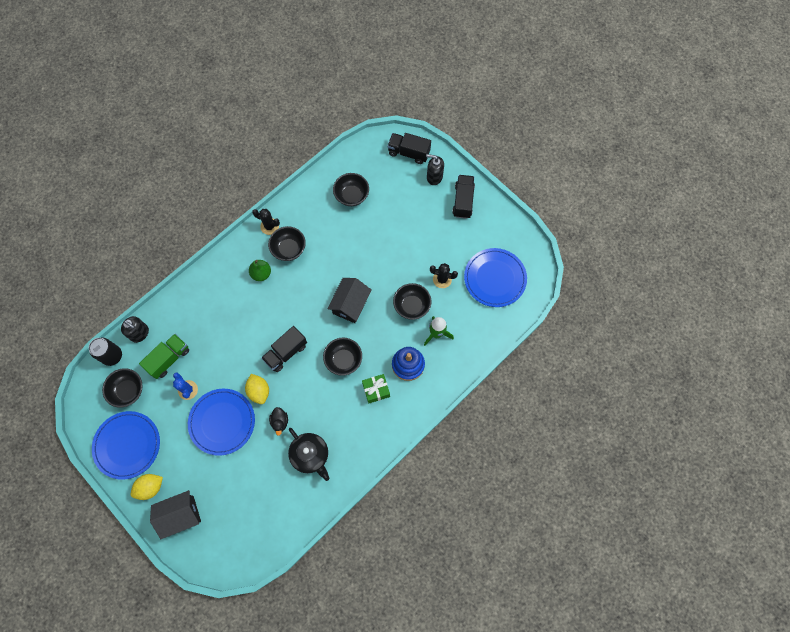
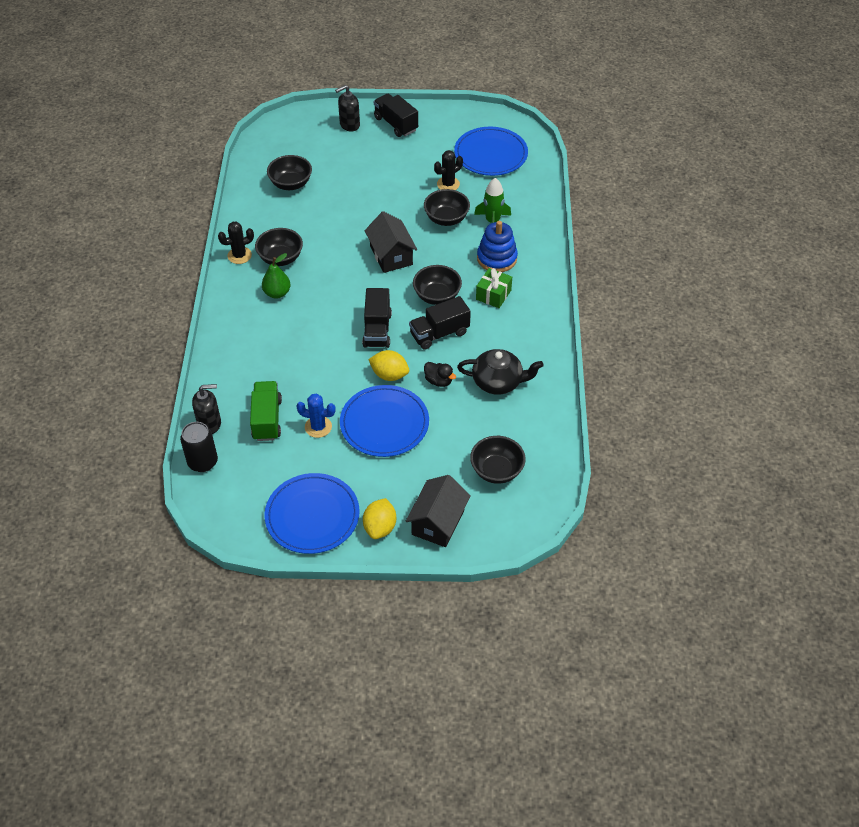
camera: 45 degrees left, 20 degrees down
black bowl [102,368,142,408] -> black bowl moved to [470,436,526,484]
black truck [387,133,431,164] -> black truck moved to [409,296,471,350]

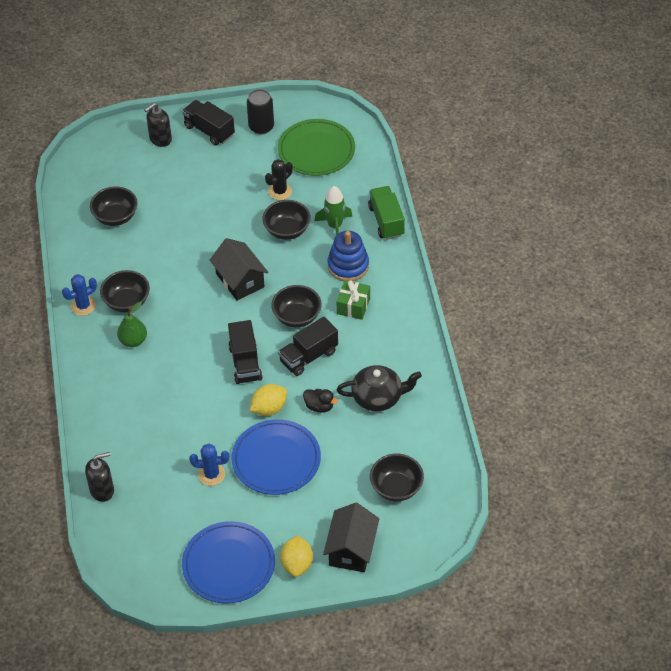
camera: 10 degrees left, 0 degrees up
black can [180,422,218,472] -> black can moved to [247,89,274,135]
black cactus [218,222,254,264] -> blue cactus [62,274,97,316]
green truck [250,381,282,441] -> green truck moved to [368,186,405,240]
yellow lemon [368,350,409,381] -> yellow lemon turned 45 degrees counterclockwise [250,384,287,416]
blue plate [454,127,528,176] -> green plate [278,119,355,176]

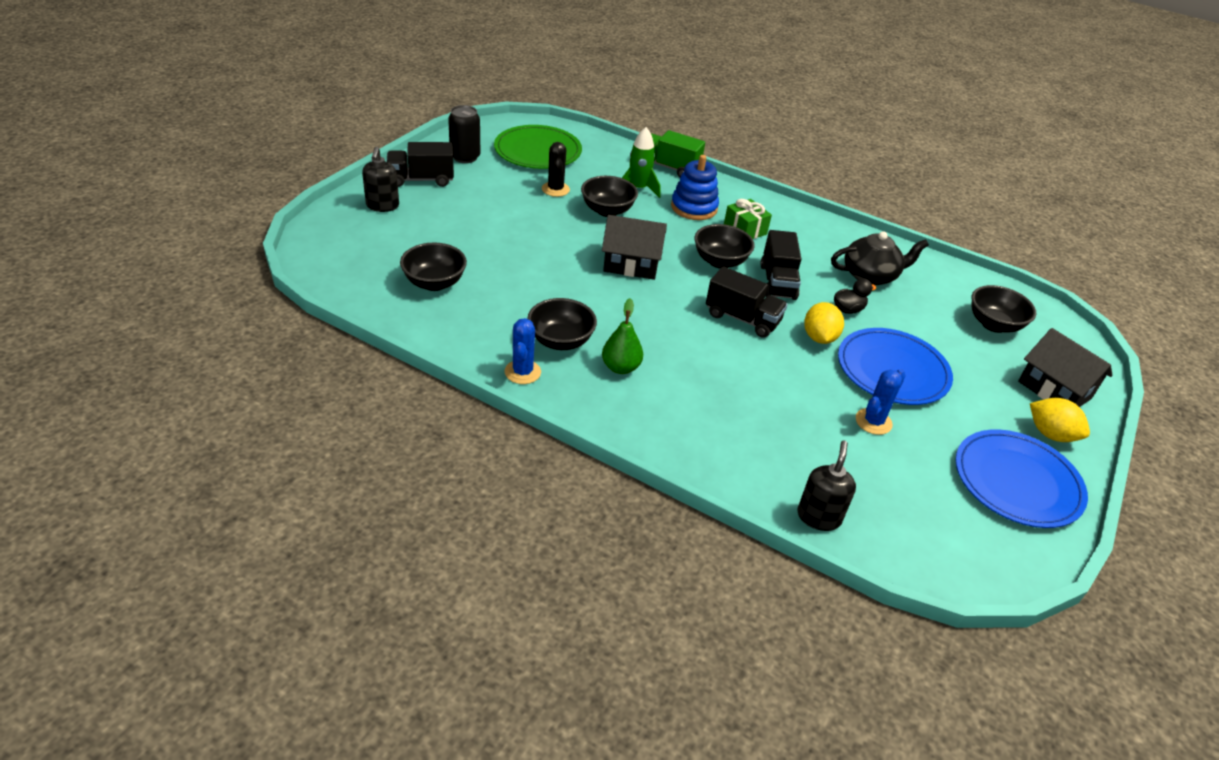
camera: 55 degrees left, 10 degrees down
black teapot [336,365,422,411] -> black teapot turned 45 degrees clockwise [831,231,929,285]

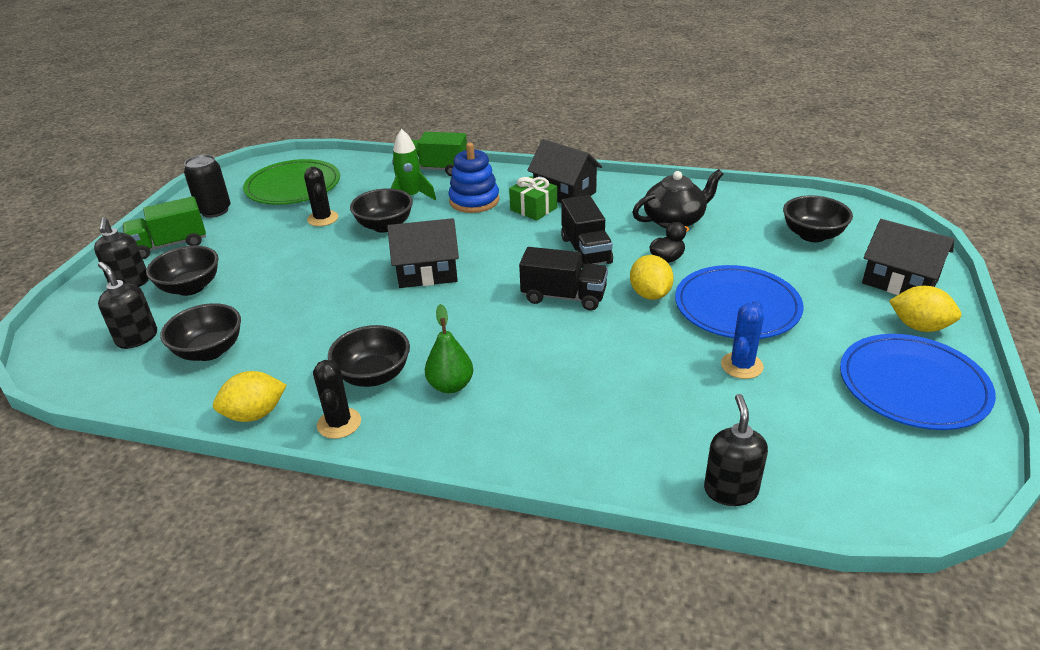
camera: 10 degrees left, 5 degrees down
black truck [387,142,454,187] -> green truck [122,196,206,259]
blue cactus [505,318,541,384] -> black cactus [313,360,361,439]
black bowl [694,224,755,269] -> black bowl moved to [146,245,219,296]
none -> black soap dispenser [98,262,157,349]
none -> yellow lemon [213,371,287,422]
none -> black house [527,139,602,203]

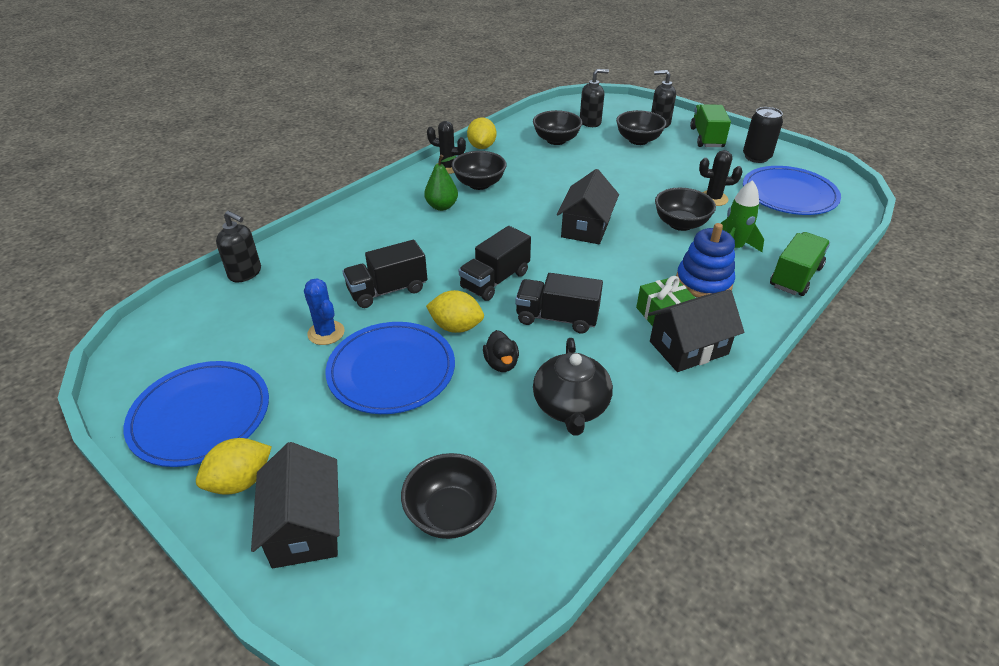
camera: 115 degrees right, 5 degrees up
green plate [243,159,340,205] -> blue plate [743,166,841,215]
black house [862,219,954,295] -> black house turned 75 degrees counterclockwise [251,442,340,568]
none -> black truck [342,240,427,308]

